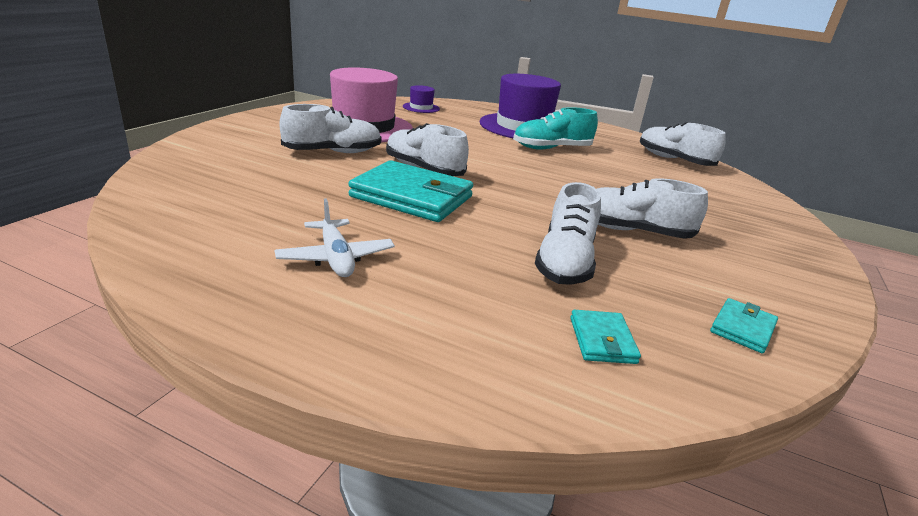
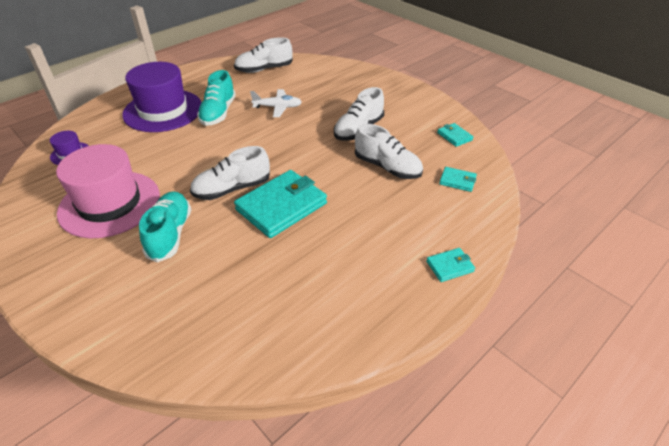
camera: 65 degrees left, 15 degrees up
white plane [274,198,395,277] -> white plane moved to [250,89,302,117]
white shoe [279,104,381,153] -> turquoise shoe [139,191,191,262]
none -> turquoise wallet [426,248,475,282]

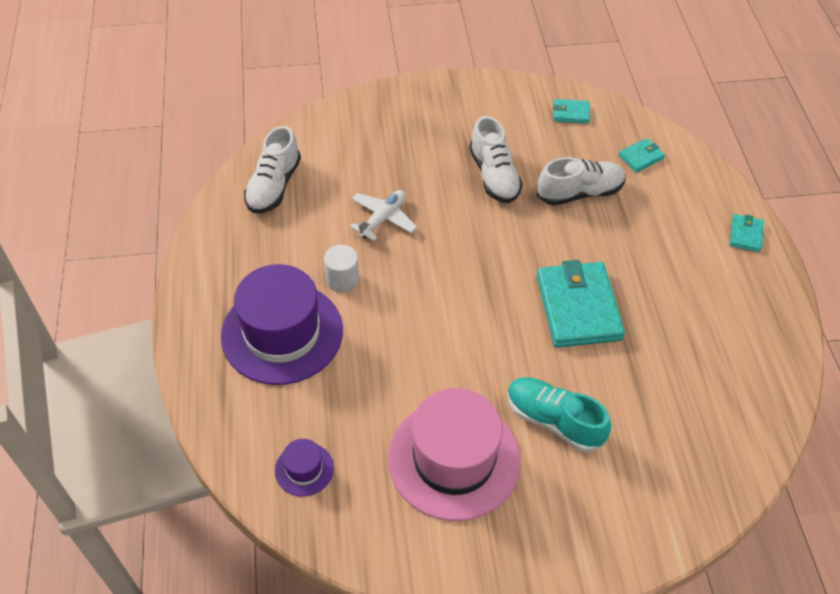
camera: 55 degrees left, 10 degrees up
white shoe [190,146,270,200] -> none
turquoise shoe [197,70,236,126] -> white cylinder [324,245,359,293]

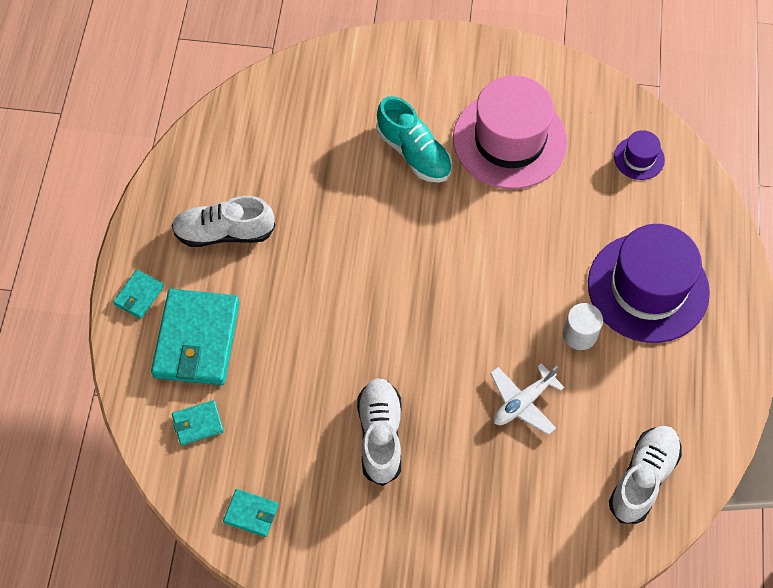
camera: 165 degrees left, 10 degrees up
turquoise wallet [536,260,625,348] -> turquoise wallet moved to [151,289,240,385]
white shoe [537,157,626,206] -> white shoe moved to [172,196,275,247]

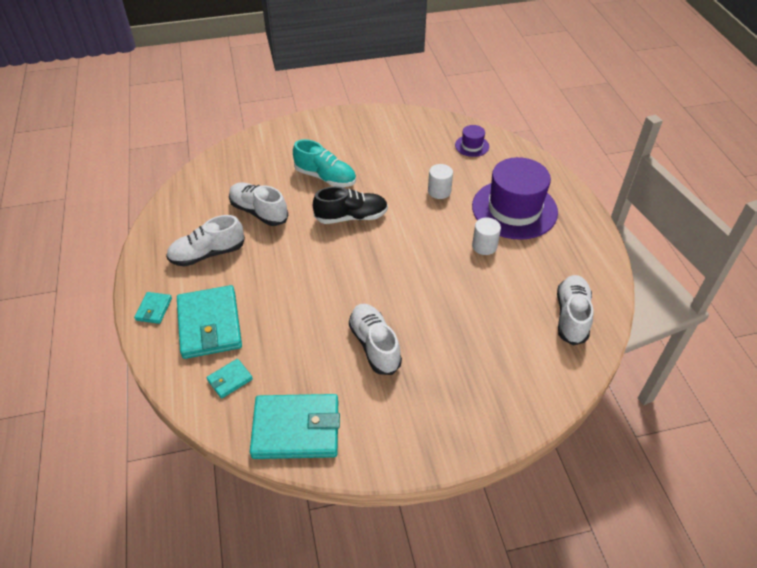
camera: 20 degrees left, 15 degrees down
turquoise wallet [223,489,279,537] -> turquoise wallet [250,394,340,459], size x2.16
pink hat [453,75,567,189] -> none
white plane [490,363,565,435] -> none
none -> white shoe [229,182,288,226]
none -> black shoe [313,186,388,224]
none -> white cylinder [428,164,453,199]

